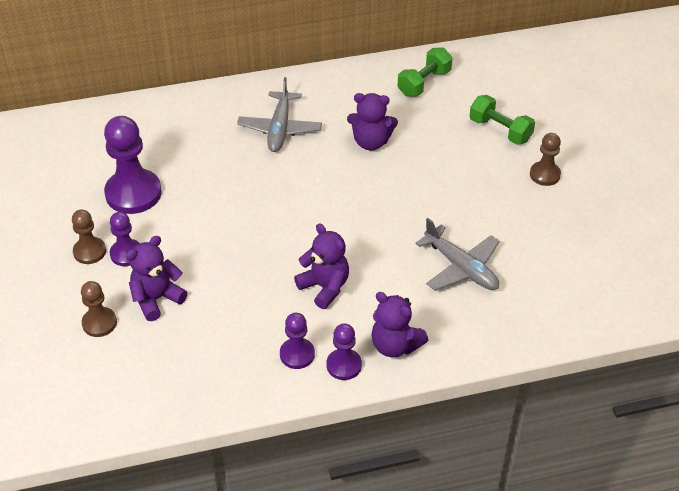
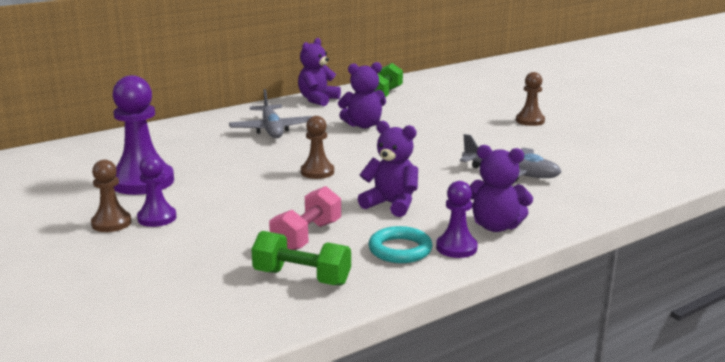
camera: 20 degrees left, 25 degrees down
brown pawn [81,281,117,337] -> brown pawn moved to [301,116,334,179]
purple teddy bear [126,236,188,321] -> purple teddy bear moved to [298,38,341,106]
purple pawn [280,313,315,369] -> turquoise ring [369,226,432,263]
green dumbbell [470,95,535,145] -> green dumbbell moved to [251,231,351,285]
none -> pink dumbbell [269,186,341,250]

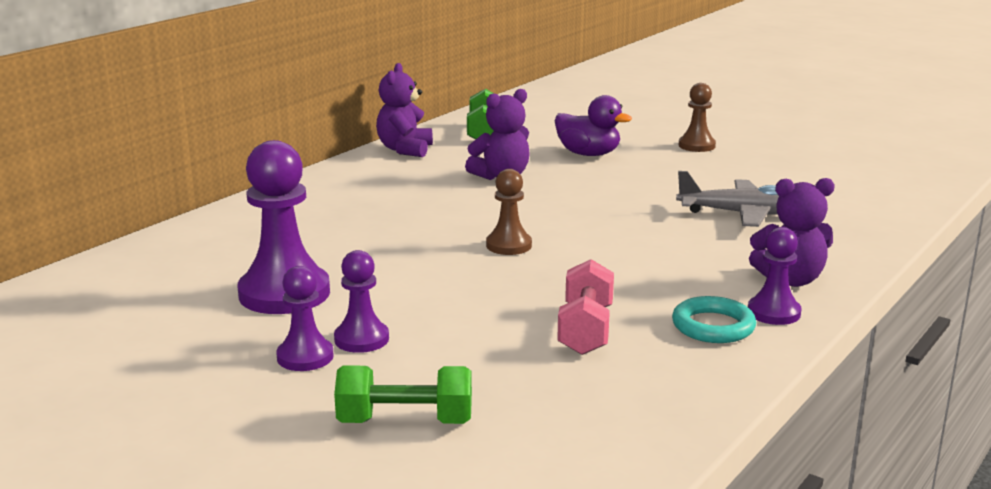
camera: 20 degrees left, 0 degrees up
brown pawn [91,160,132,232] -> purple pawn [276,266,334,371]
grey plane [229,89,312,138] -> none
green dumbbell [251,231,351,285] -> green dumbbell moved to [334,366,472,424]
purple teddy bear [358,121,418,217] -> none
none -> purple duck [554,95,632,156]

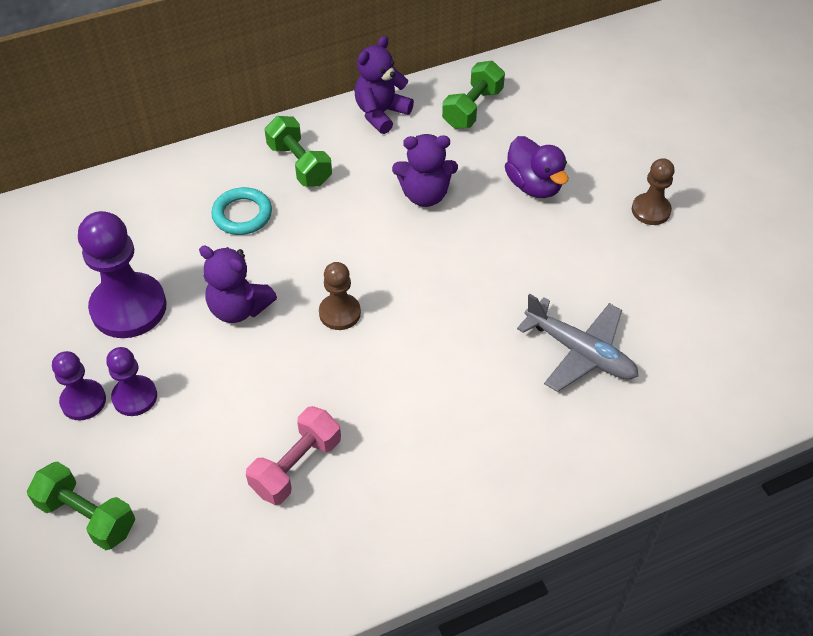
camera: 30 degrees right, 30 degrees up
turquoise ring [672,296,756,343] -> turquoise ring moved to [211,187,272,235]
purple pawn [748,227,801,325] -> none
purple teddy bear [749,178,835,287] -> purple teddy bear moved to [199,245,277,323]
none -> green dumbbell [264,116,332,186]

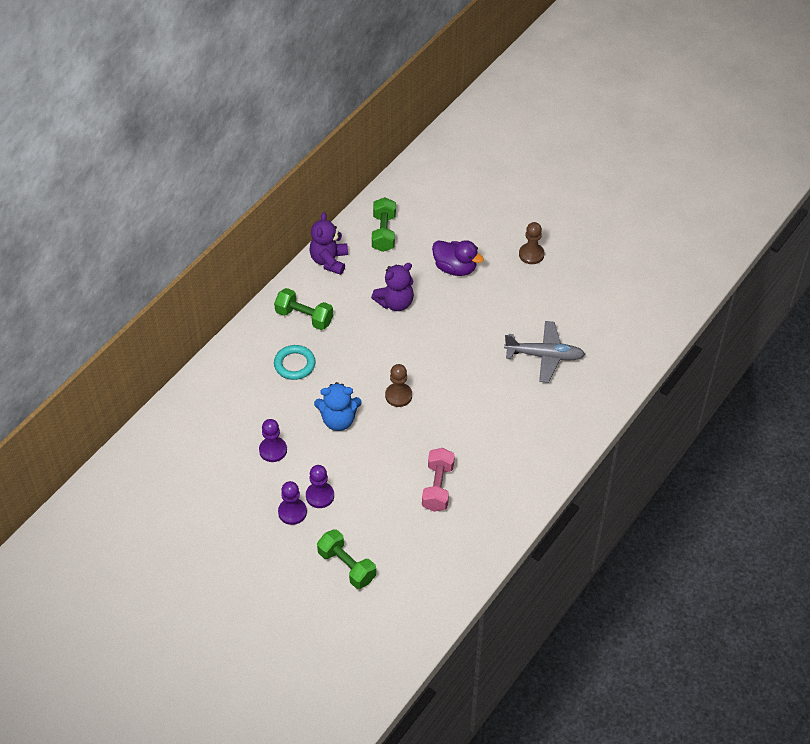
camera: 30 degrees left, 0 degrees up
green dumbbell [27,461,135,550] -> green dumbbell turned 45 degrees clockwise [317,529,376,589]
purple pawn [78,211,167,338] -> purple pawn [259,419,287,462], size x0.56
purple teddy bear [199,245,277,323] -> blue teddy bear [314,382,362,431]

